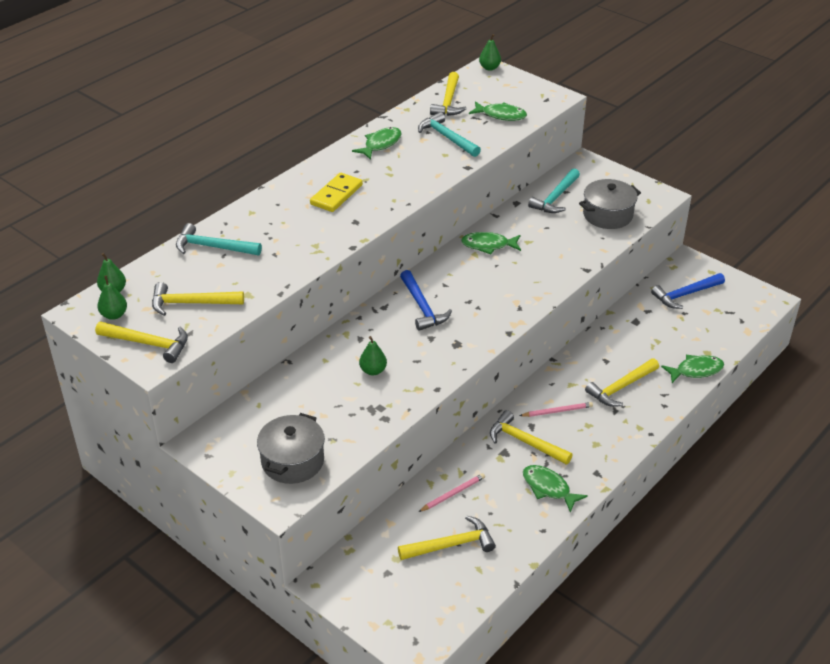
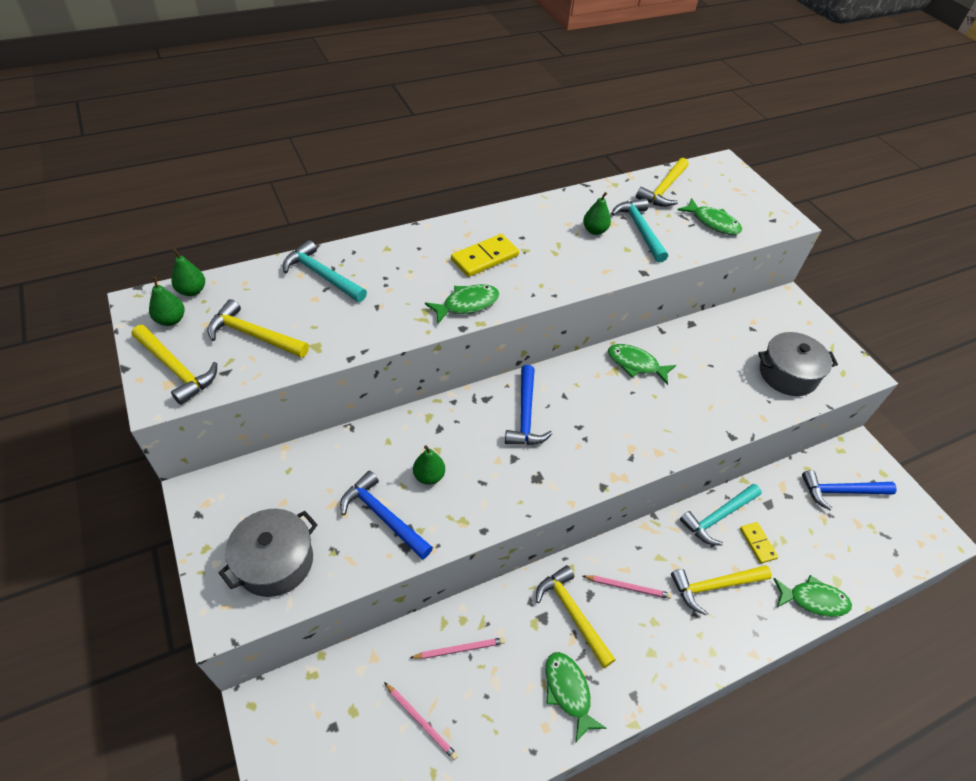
camera: 20 degrees right, 10 degrees up
green fish [352,127,402,160] -> green fish moved to [425,284,499,324]
yellow hammer [398,516,496,560] -> pink pencil [384,682,458,760]
green pear [479,34,501,71] -> green pear moved to [583,192,611,235]
turquoise hammer [528,169,580,213] -> turquoise hammer moved to [680,484,762,546]
none -> blue hammer [340,471,433,560]
none -> yellow domino [740,522,778,564]

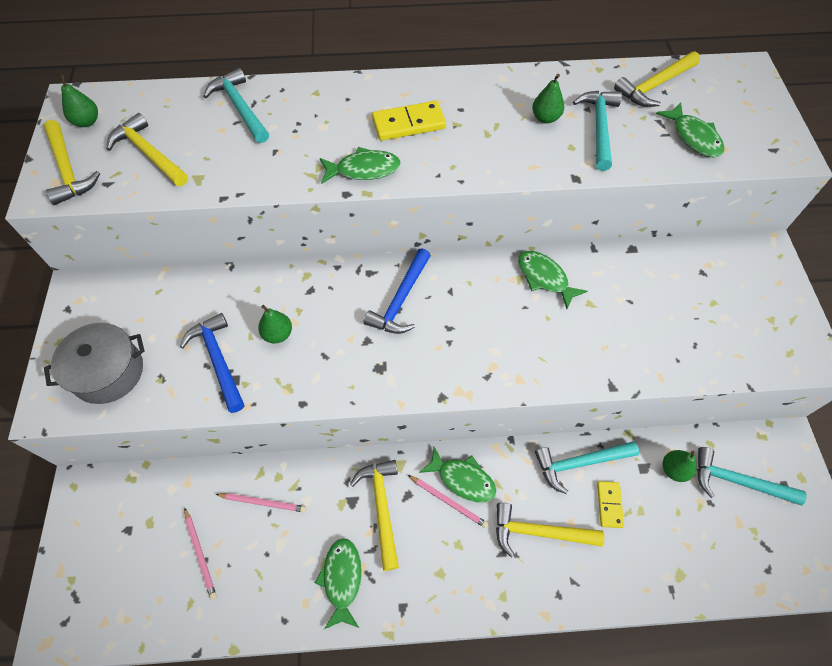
camera: 25 degrees right, 10 degrees up
green pear [171,249,205,296] -> green pear moved to [663,450,697,482]
grey pot [758,332,838,396] -> none
green fish [773,575,852,617] -> green fish moved to [419,447,497,503]
blue hammer [802,470,897,510] -> turquoise hammer [697,447,807,505]

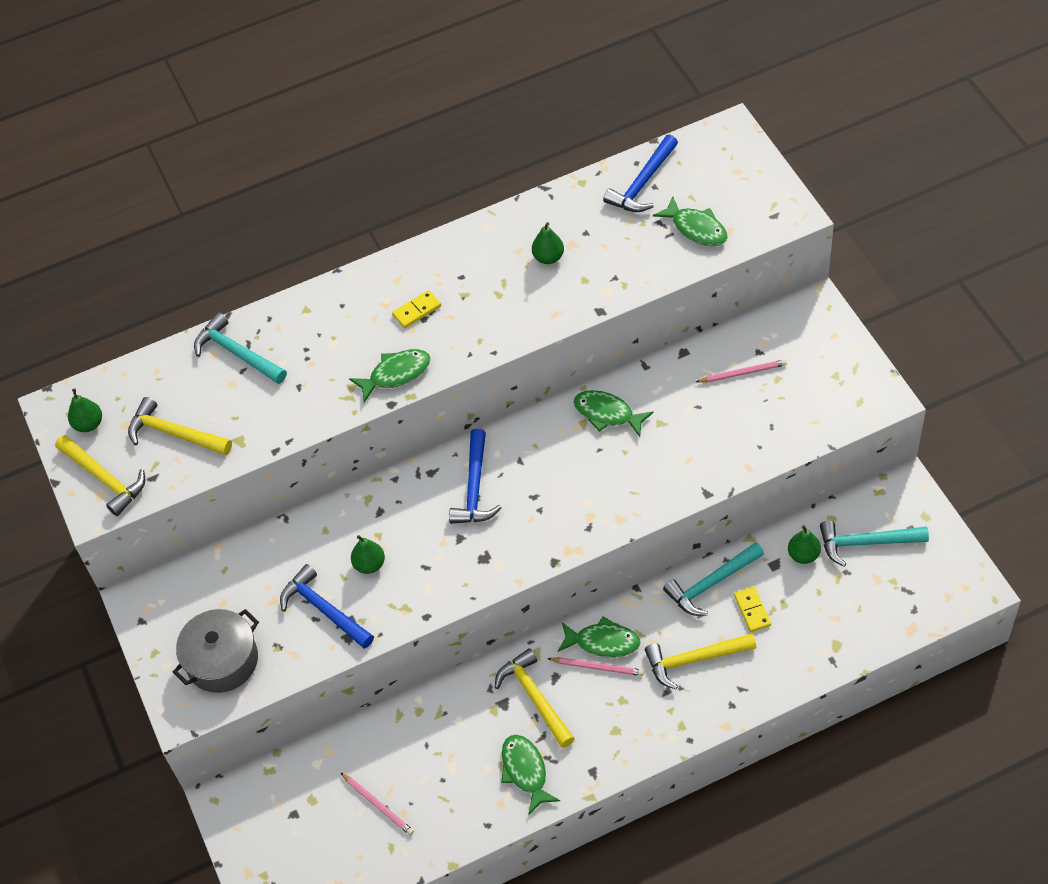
camera: 15 degrees left, 5 degrees down
pink pencil [216,493,306,512] -> pink pencil moved to [696,359,787,382]
yellow domino [372,101,446,141] -> yellow domino [392,290,441,328], size x0.63
turquoise hammer [573,91,622,171] -> none
yellow hammer [614,51,700,107] -> blue hammer [603,134,678,212]

